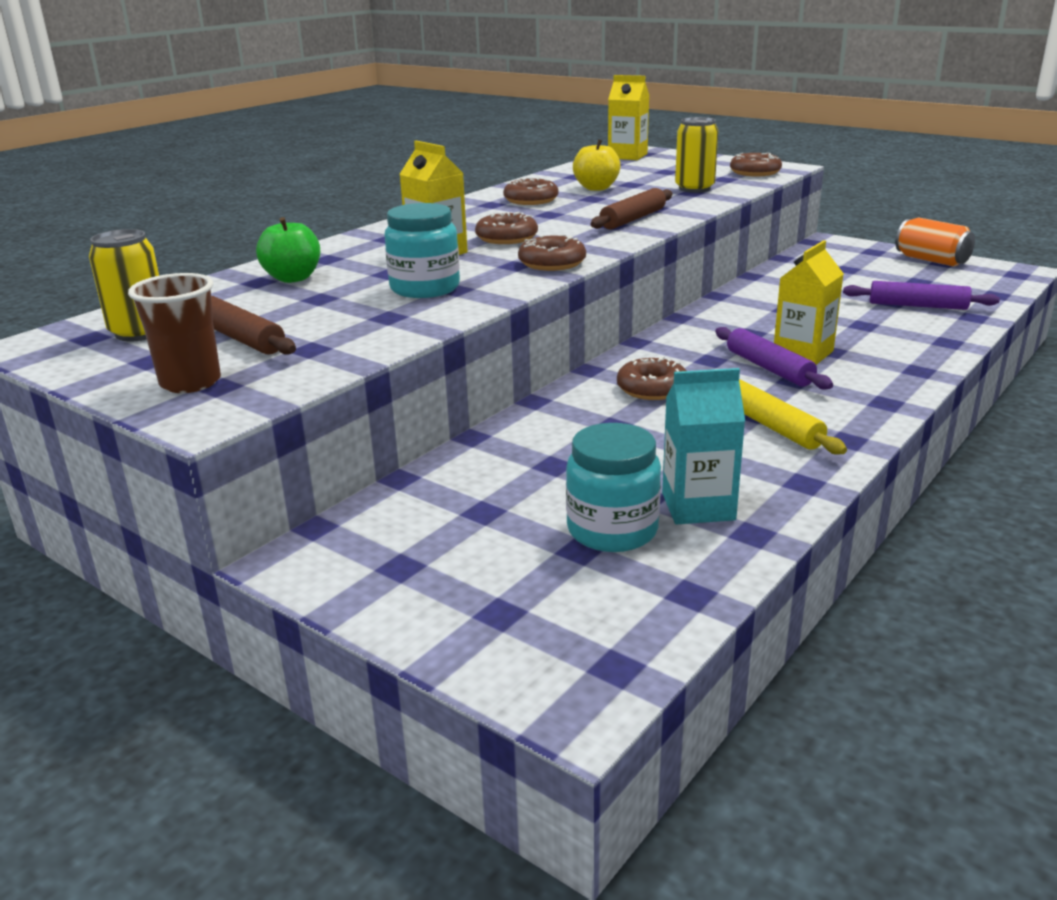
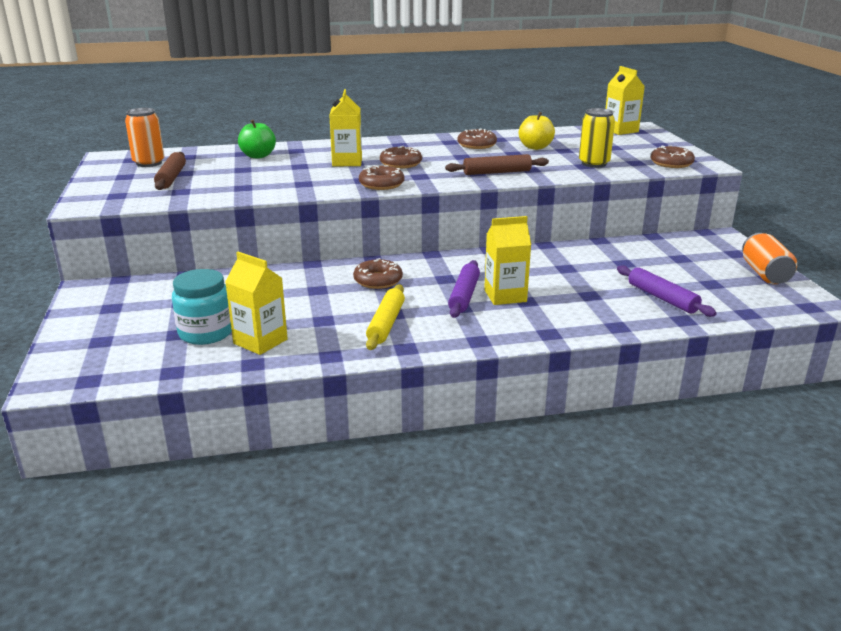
camera: 40 degrees right, 0 degrees up
yellow can [89,229,159,342] -> orange can [125,108,164,167]
brown cup [128,273,221,393] -> none
turquoise jar [384,203,460,298] -> none
turquoise carton [662,368,745,524] -> yellow carton [225,252,288,355]

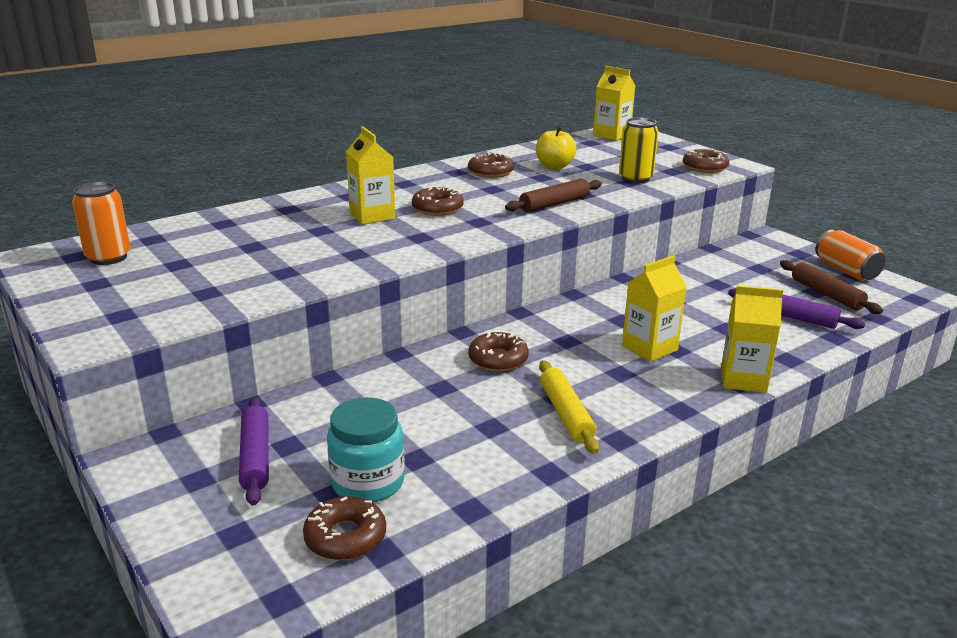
camera: 25 degrees left, 0 degrees up
brown rolling pin [154,152,186,190] -> brown rolling pin moved to [780,260,883,314]
yellow carton [225,252,288,355] -> yellow carton moved to [721,285,783,393]
green apple [238,120,276,159] -> none
brown donut [359,165,405,190] -> brown donut moved to [303,496,386,560]
purple rolling pin [448,260,480,318] -> purple rolling pin moved to [239,396,269,506]

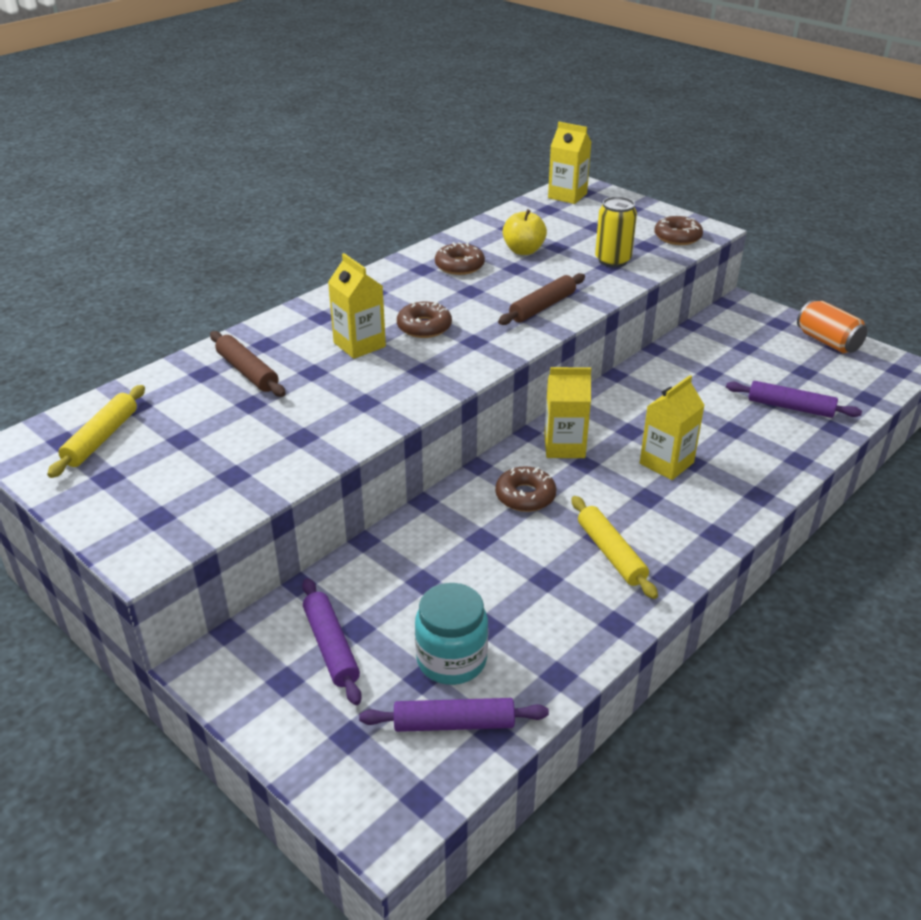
camera: 10 degrees left, 10 degrees up
orange can [72,182,131,265] -> yellow rolling pin [47,385,145,478]
brown donut [303,496,386,560] -> purple rolling pin [359,698,549,732]
yellow carton [721,285,783,393] -> yellow carton moved to [544,367,591,458]
brown rolling pin [780,260,883,314] -> brown rolling pin moved to [210,331,286,397]

